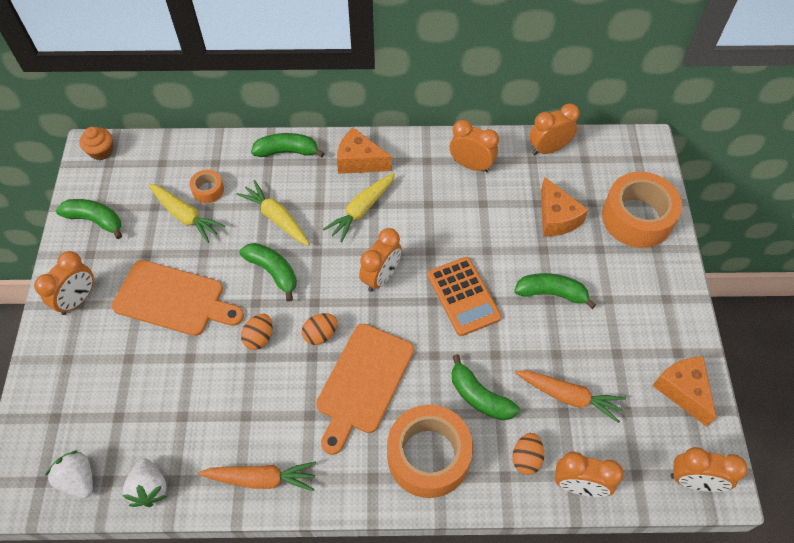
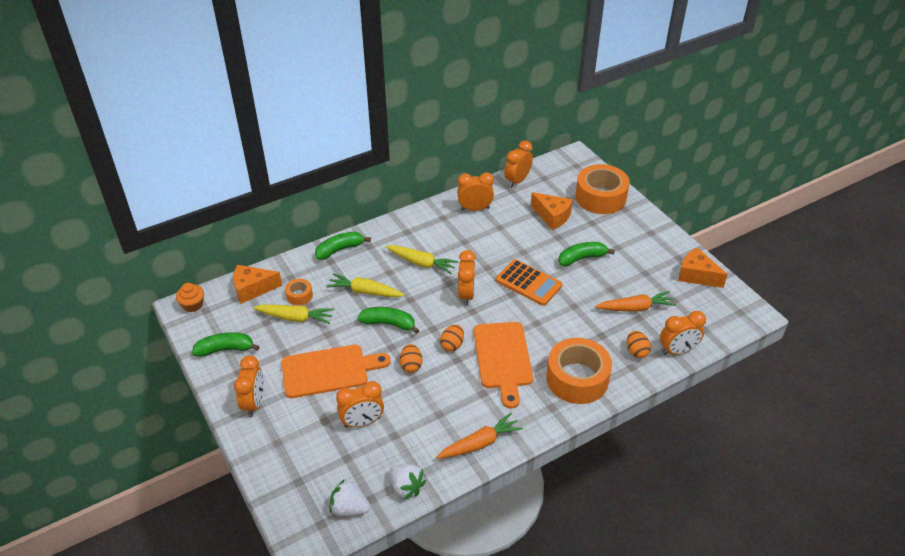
camera: 30 degrees left, 15 degrees down
yellow carrot [323,173,395,242] -> yellow carrot turned 75 degrees counterclockwise [386,245,458,274]
orange cheese [337,127,392,174] -> orange cheese moved to [234,265,282,304]
green banana [452,354,520,420] -> none
orange clock [671,447,748,492] -> orange clock moved to [336,381,384,428]

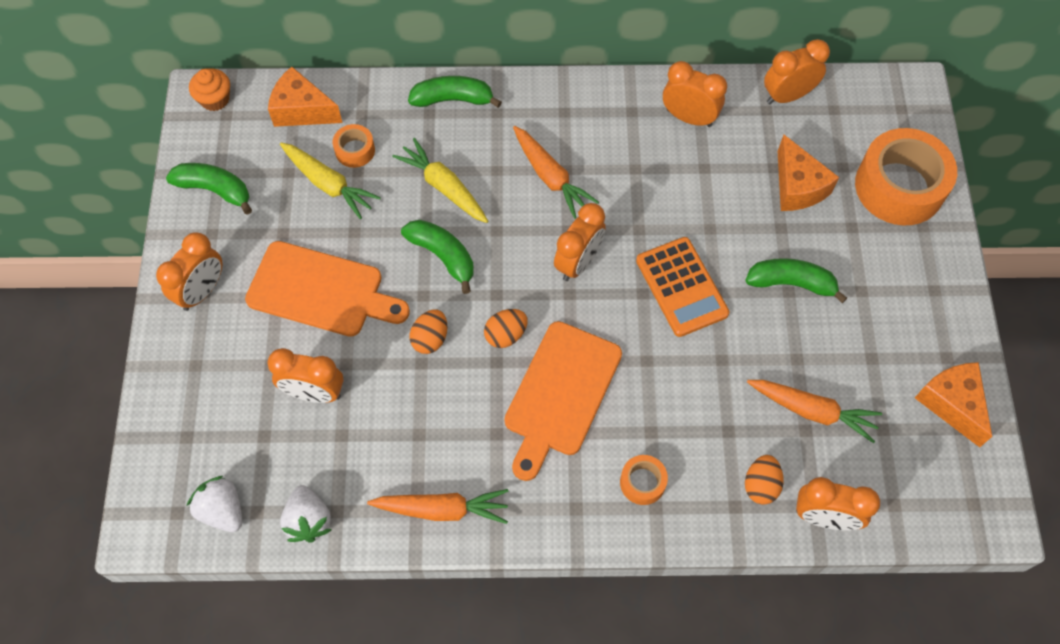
camera: 30 degrees right, 20 degrees up
yellow carrot [386,245,458,274] -> orange carrot [513,126,599,219]
orange tape [546,338,612,404] -> orange tape [620,455,668,505], size x0.46

